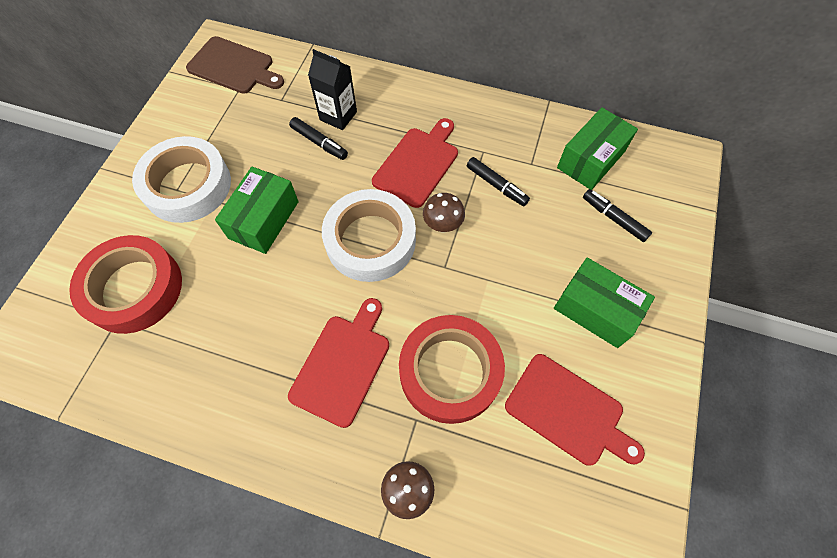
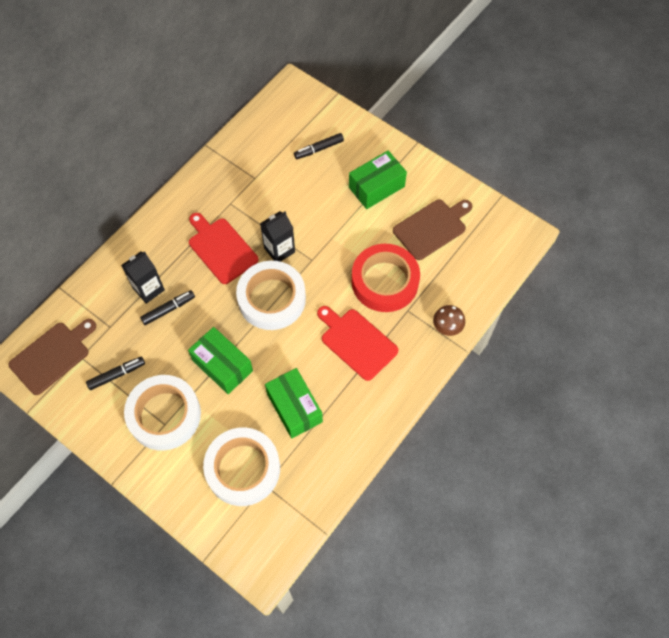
camera: 70 degrees left, 0 degrees up
red tape [69,235,182,334] -> white tape [203,428,280,506]
brown mushroom [423,193,465,233] -> black carton [260,211,295,262]
black marker [467,157,530,206] -> black marker moved to [86,357,145,390]
red cutting board [505,354,645,466] -> brown cutting board [393,199,472,260]
green box [557,107,638,190] -> green box moved to [265,368,323,438]

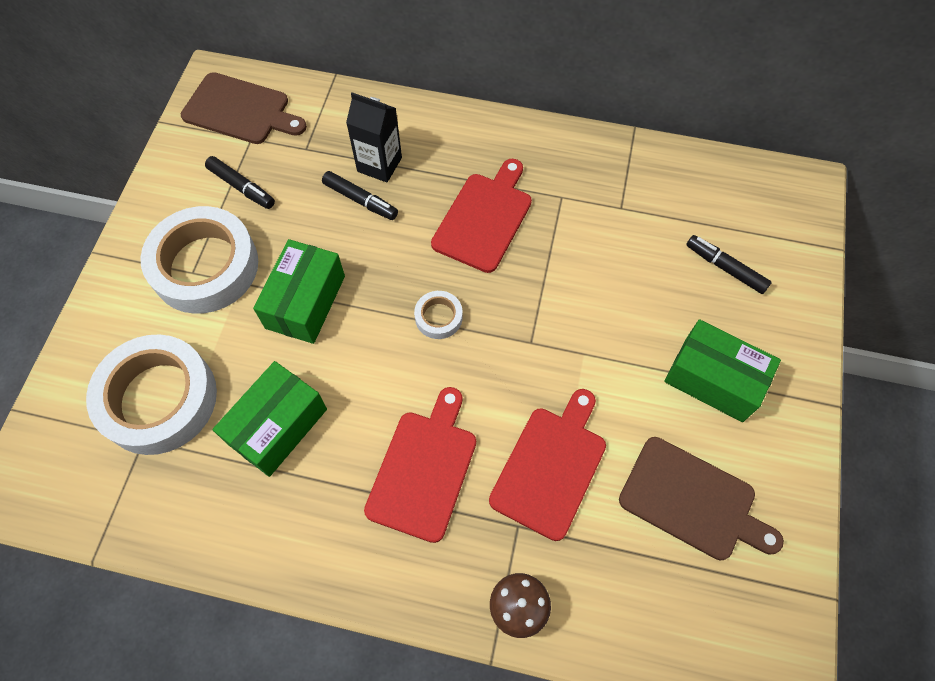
camera: 65 degrees right, 0 degrees up
white tape [236,261,306,330] -> white tape [414,291,462,339], size x0.44
black carton [260,211,295,262] -> none
red tape [352,244,420,312] -> red cutting board [489,389,606,541]

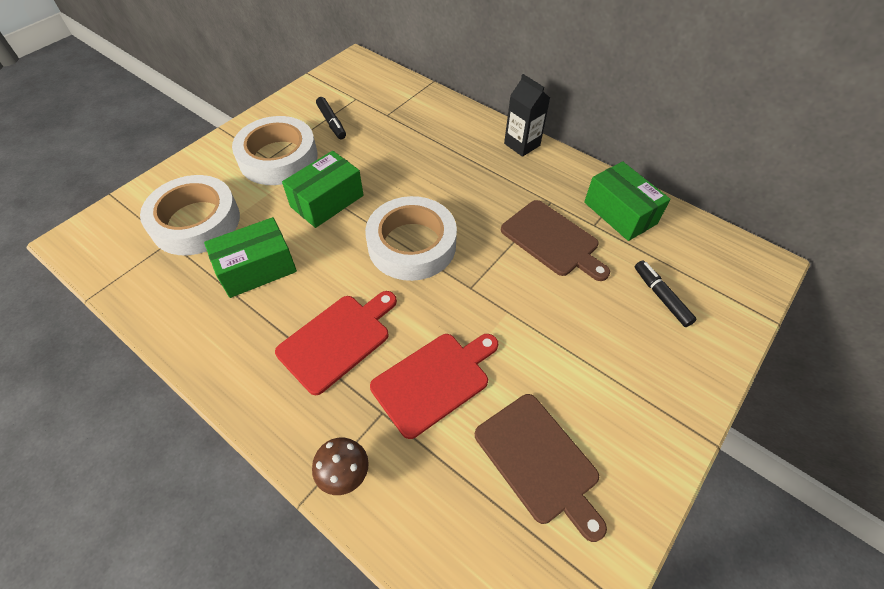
camera: 25 degrees right, 10 degrees down
brown cutting board [181,72,307,144] -> brown cutting board moved to [501,200,610,281]
black marker [322,171,398,220] -> none
black carton [346,92,402,182] -> black carton moved to [504,74,550,157]
white tape [414,291,462,339] -> white tape [365,196,457,281], size x2.29
red cutting board [431,159,532,273] -> none
green box [664,319,781,422] -> green box moved to [584,161,670,241]

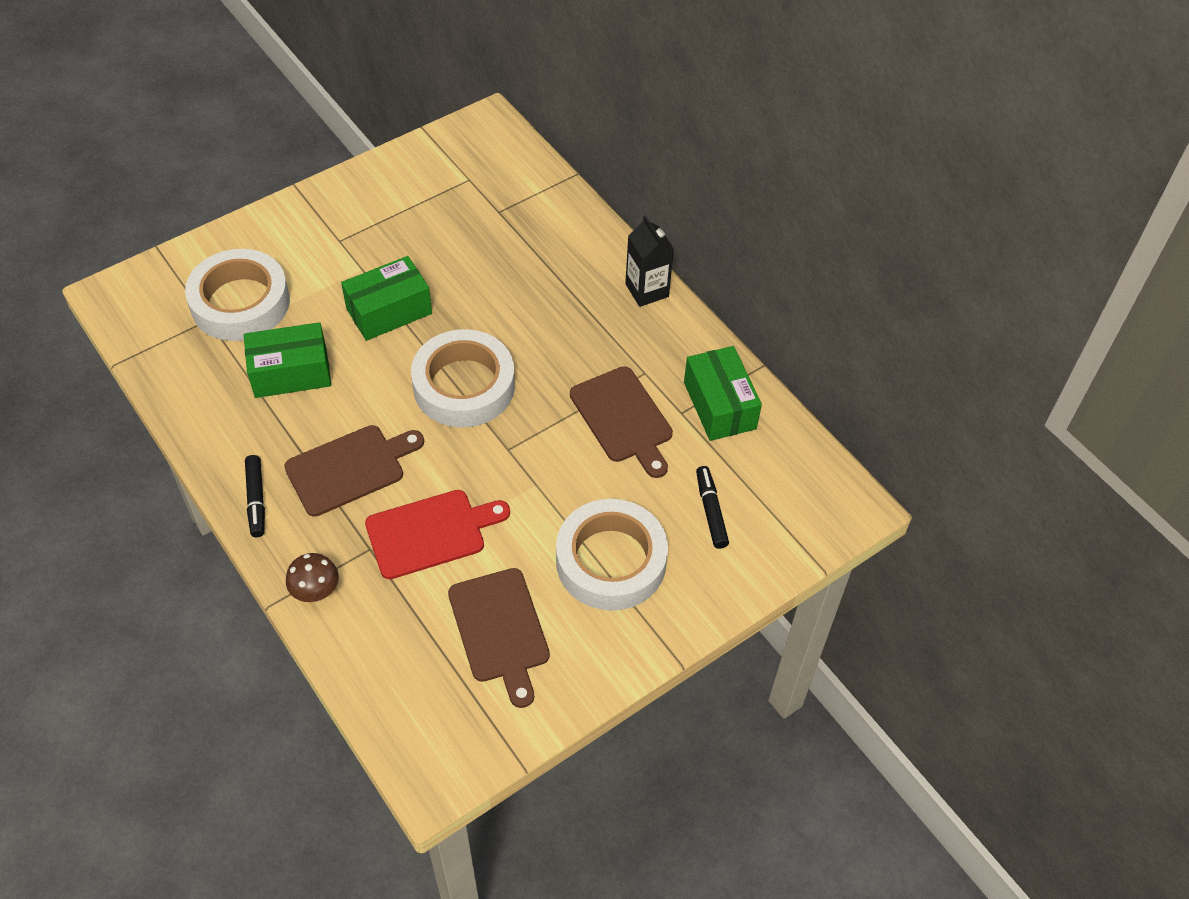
camera: 15 degrees right, 0 degrees up
white tape [232,116,318,185] -> white tape moved to [556,499,668,611]
red cutting board [275,291,397,395] -> brown cutting board [284,425,424,517]
black marker [316,97,346,139] -> black marker moved to [245,455,265,537]

